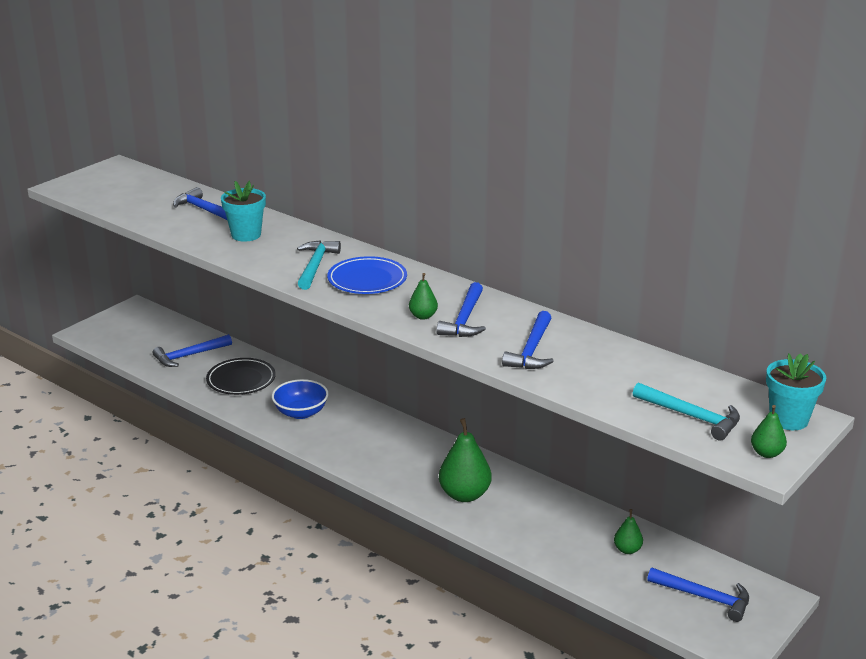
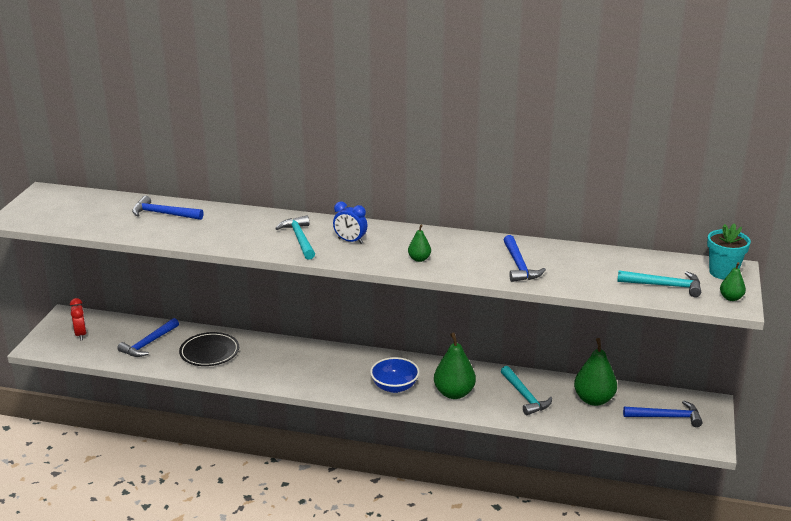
camera: 25 degrees left, 0 degrees up
turquoise flower pot [221,180,266,241] -> none
blue bowl [272,379,329,419] -> blue bowl moved to [370,357,419,393]
blue plate [327,256,407,294] -> blue clock [333,202,367,244]
blue hammer [436,282,486,337] -> none
green pear [614,509,643,554] -> green pear [574,338,617,406], size x1.93
none -> red clock [70,298,87,340]
none -> turquoise hammer [501,366,552,415]

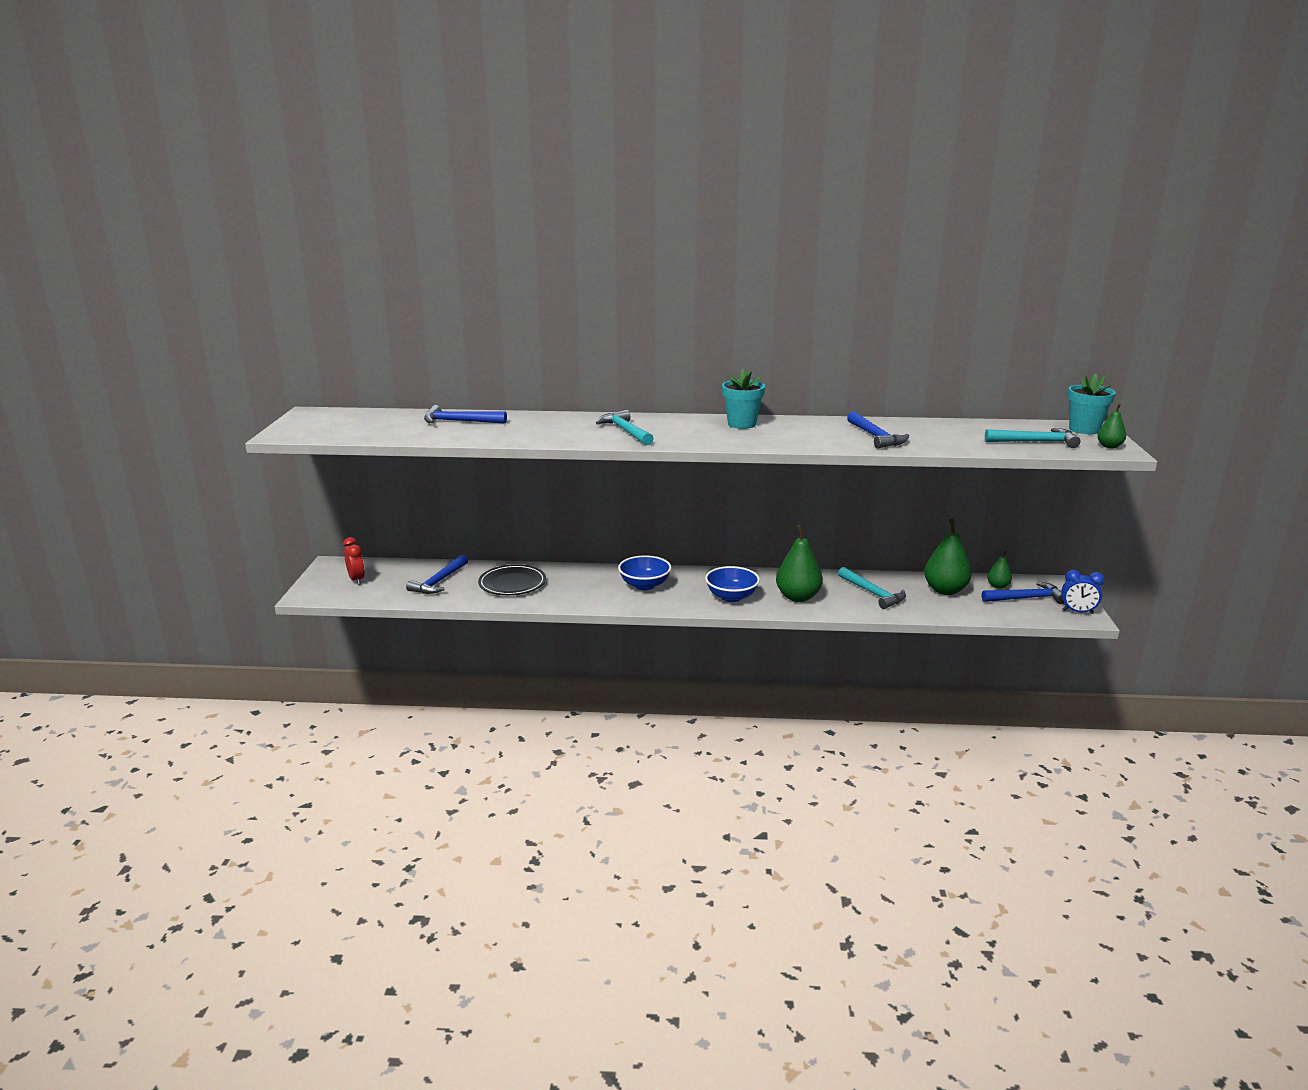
camera: 10 degrees left, 5 degrees down
blue clock [333,202,367,244] -> blue clock moved to [1061,570,1105,614]
green pear [408,224,431,262] -> green pear moved to [987,551,1012,589]
none -> blue bowl [618,555,671,590]
none -> turquoise flower pot [722,368,765,429]

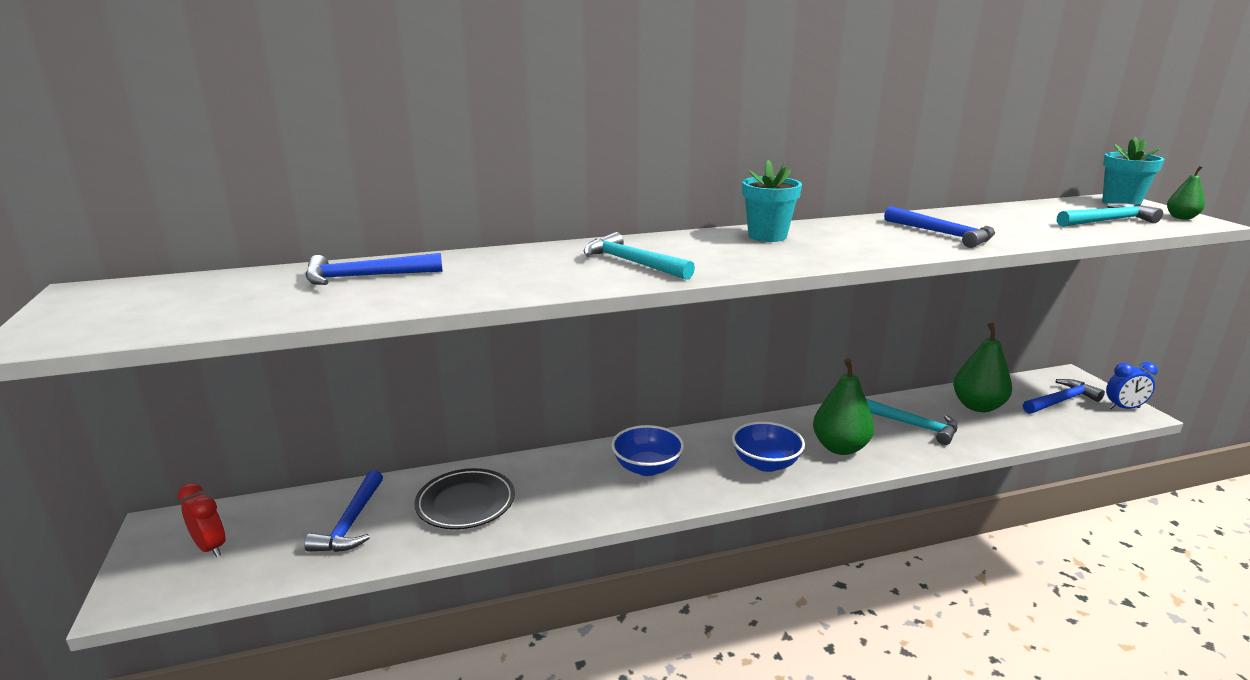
camera: 20 degrees left, 0 degrees up
green pear [987,551,1012,589] -> none

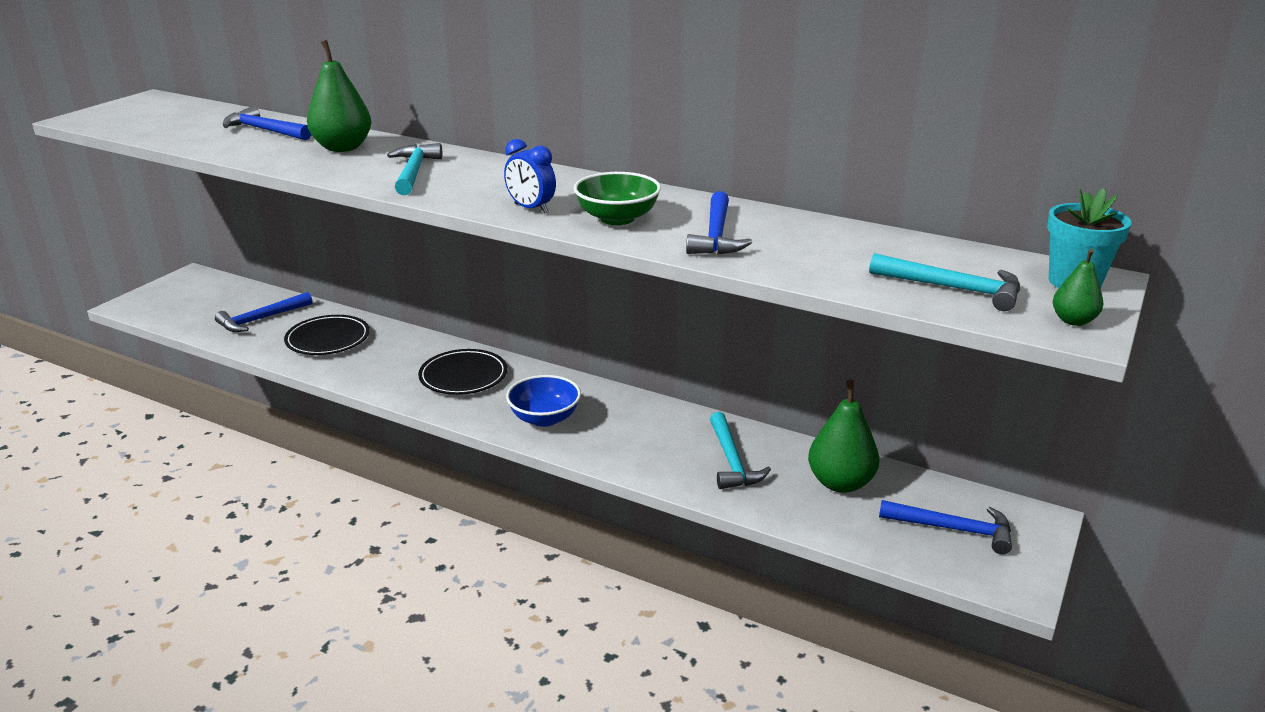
camera: 45 degrees right, 5 degrees up
red clock [178,483,225,558] -> none
blue bowl [611,425,684,476] -> black plate [418,349,507,395]
turquoise flower pot [742,160,802,242] -> none
green pear [813,358,874,455] -> green pear moved to [307,40,372,152]
blue clock [1106,362,1158,409] -> blue clock moved to [504,139,556,214]
none -> green bowl [573,172,661,225]

